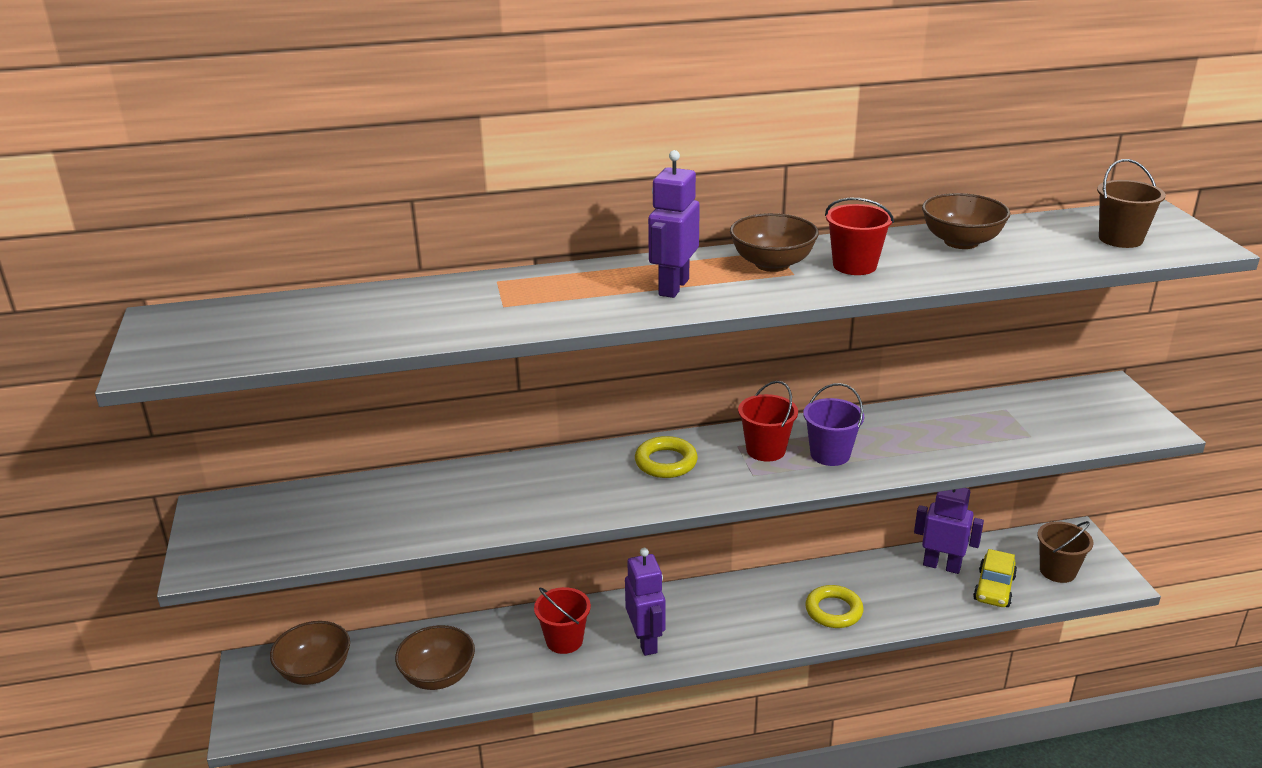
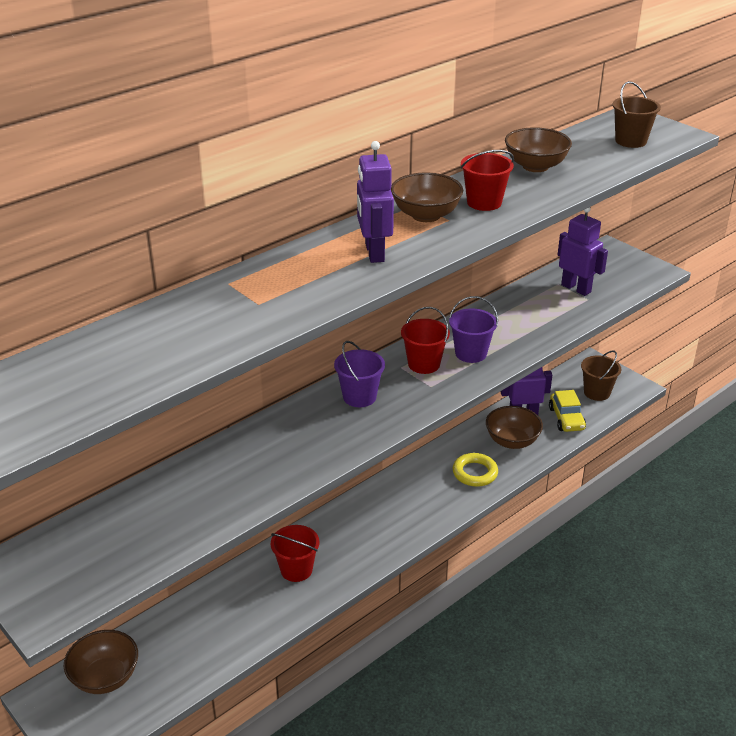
camera: 30 degrees left, 5 degrees up
brown bowl [395,625,475,690] -> brown bowl moved to [486,406,543,449]
purple robot [625,548,665,656] -> purple robot moved to [558,207,608,296]
yellow ring [635,436,698,478] -> purple bucket [334,341,385,407]

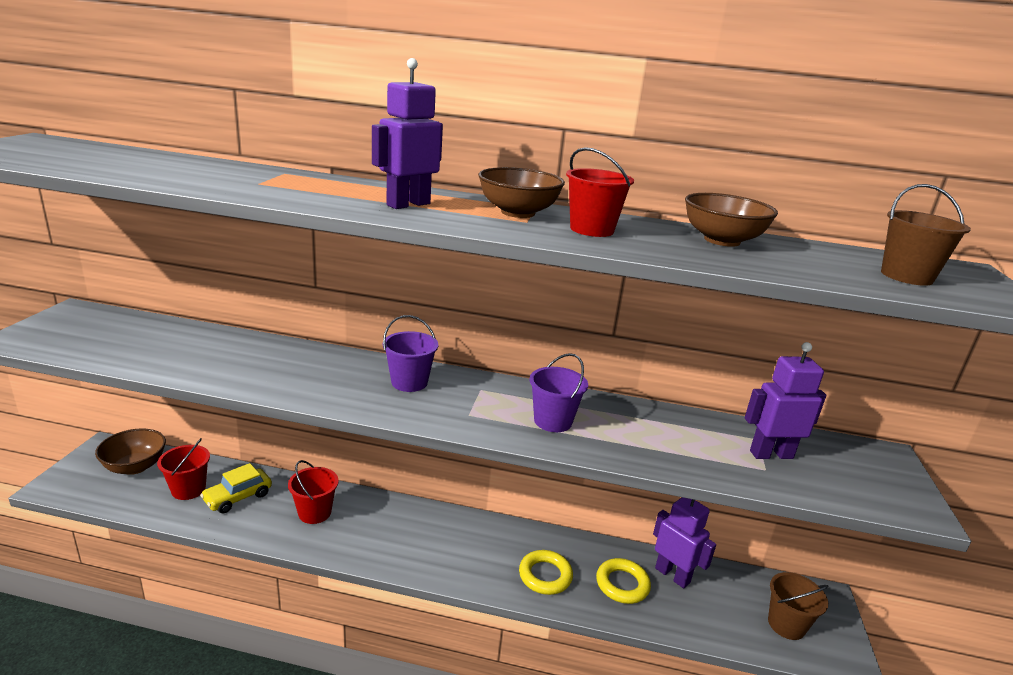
camera: 50 degrees right, 10 degrees down
red bucket [401,307,450,374] -> red bucket moved to [157,438,210,500]
brown bowl [486,406,543,449] -> yellow ring [596,558,651,604]
yellow car [549,390,586,432] -> yellow car moved to [200,463,272,513]
purple robot [558,207,608,296] -> purple robot turned 105 degrees counterclockwise [745,342,826,459]

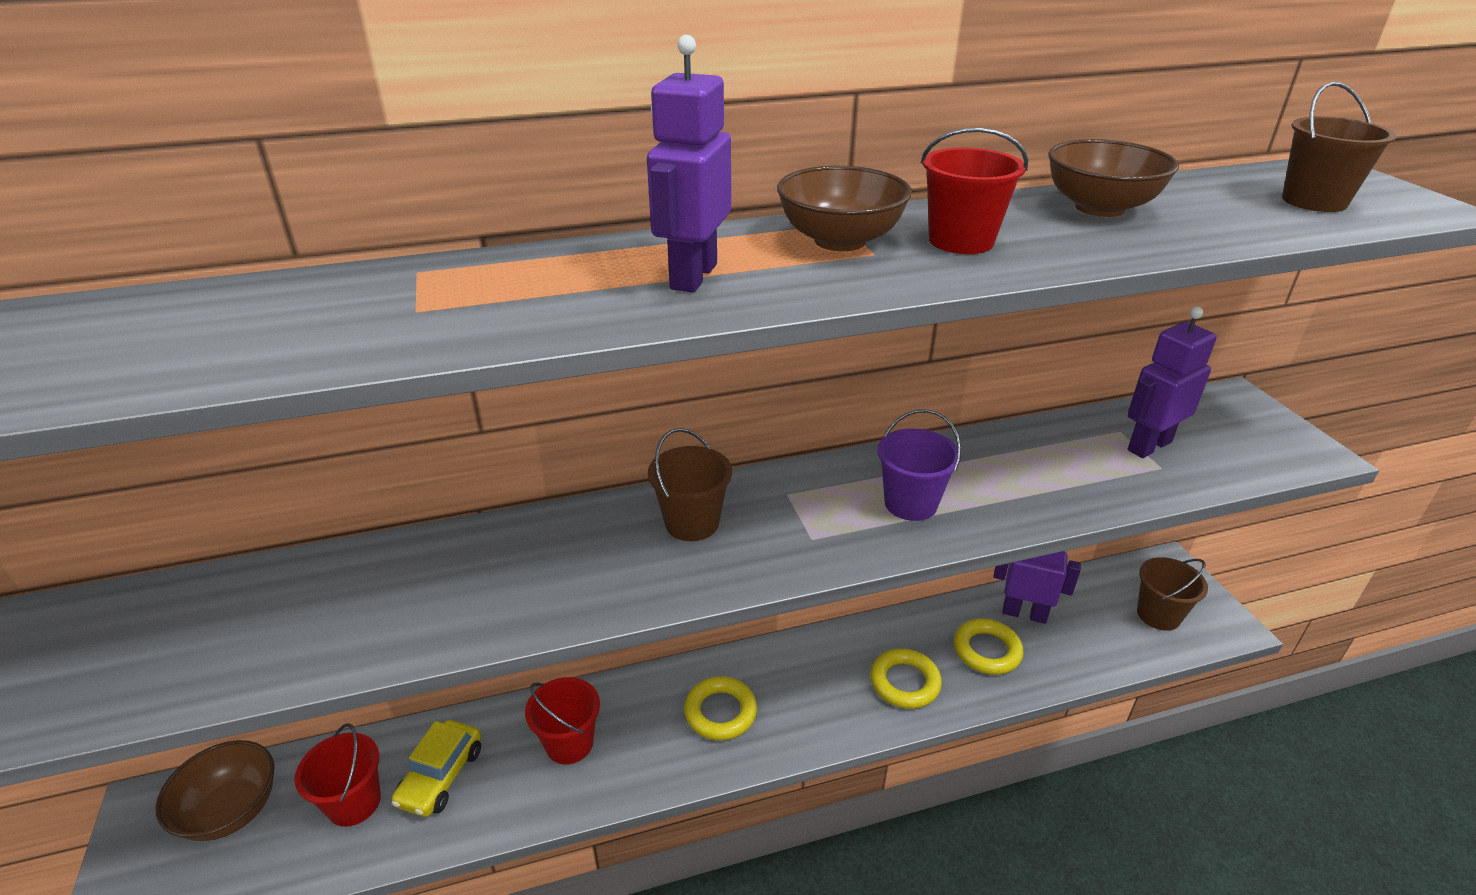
camera: 25 degrees left, 10 degrees up
purple bucket [383,315,438,392] -> brown bucket [648,428,732,541]
none -> yellow ring [684,676,757,740]

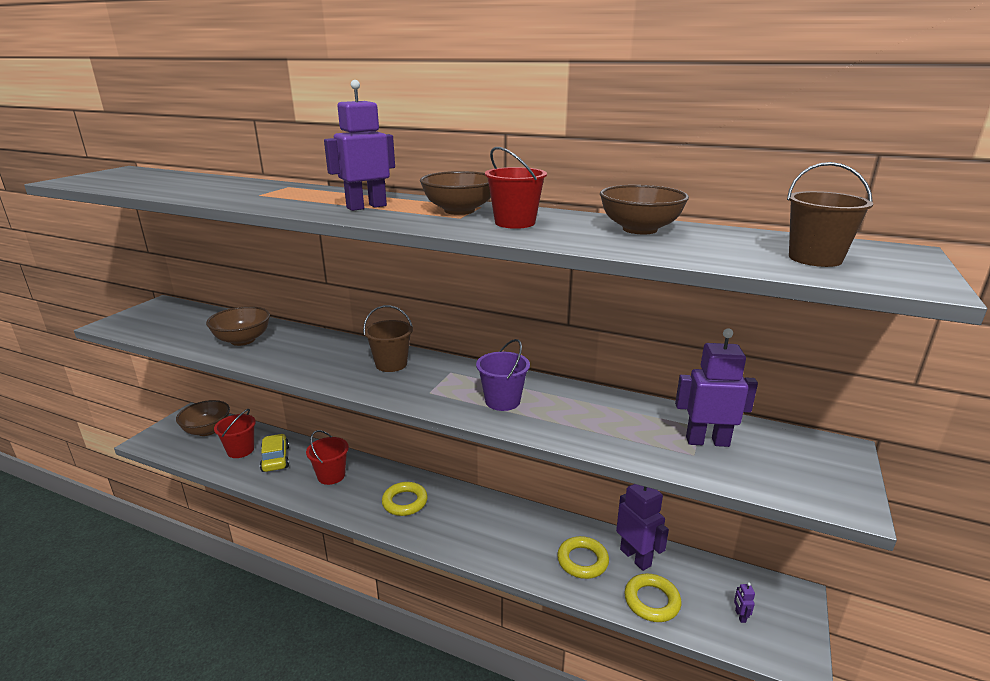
camera: 40 degrees right, 10 degrees down
yellow car [391,720,481,817] -> yellow car turned 105 degrees clockwise [260,434,289,472]
yellow ring [870,648,942,709] -> yellow ring moved to [624,573,681,622]
brown bucket [1137,557,1208,631] -> purple robot [734,582,755,623]
none -> brown bowl [206,306,270,346]

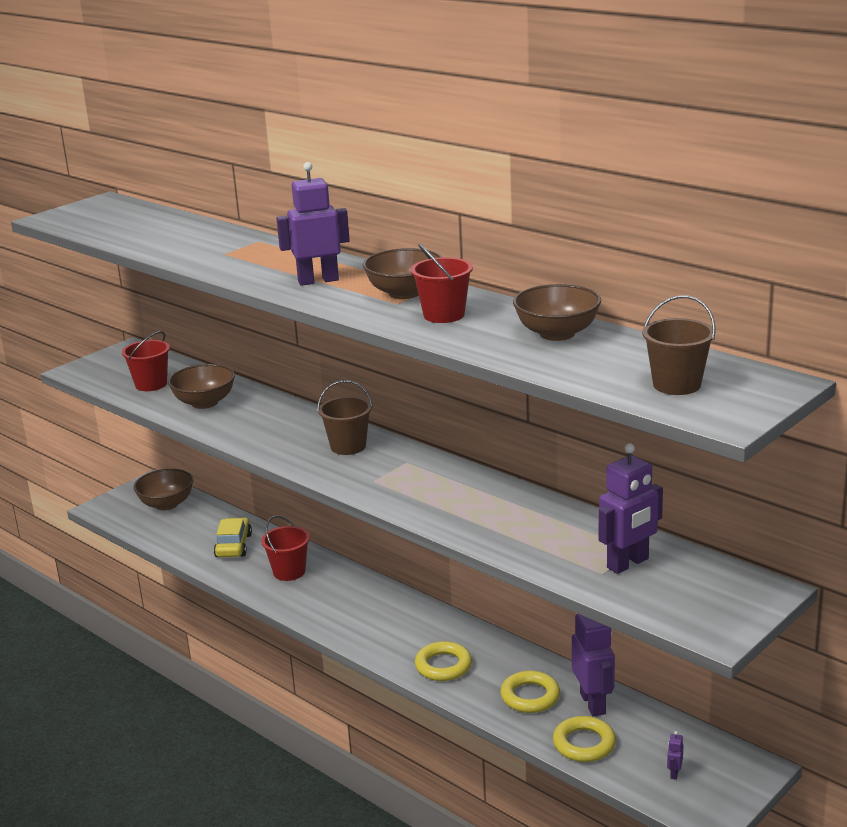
camera: 20 degrees right, 0 degrees up
red bucket [214,409,256,458] -> red bucket moved to [122,331,170,391]
yellow ring [382,482,428,516] -> yellow ring moved to [415,641,472,681]
purple bucket [476,339,530,411] -> none
purple robot [675,328,758,447] -> purple robot turned 120 degrees clockwise [599,443,663,574]

